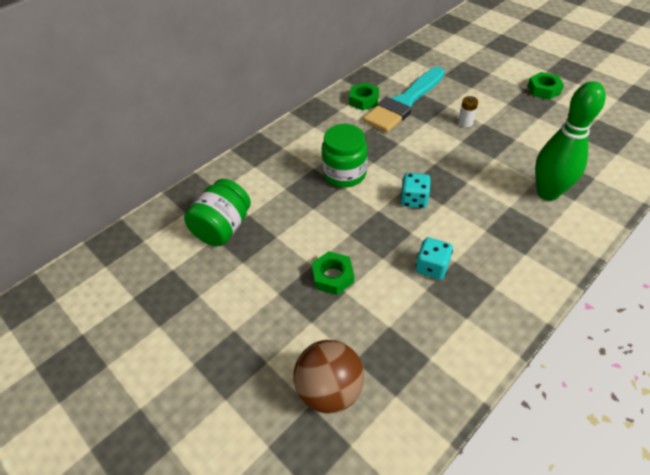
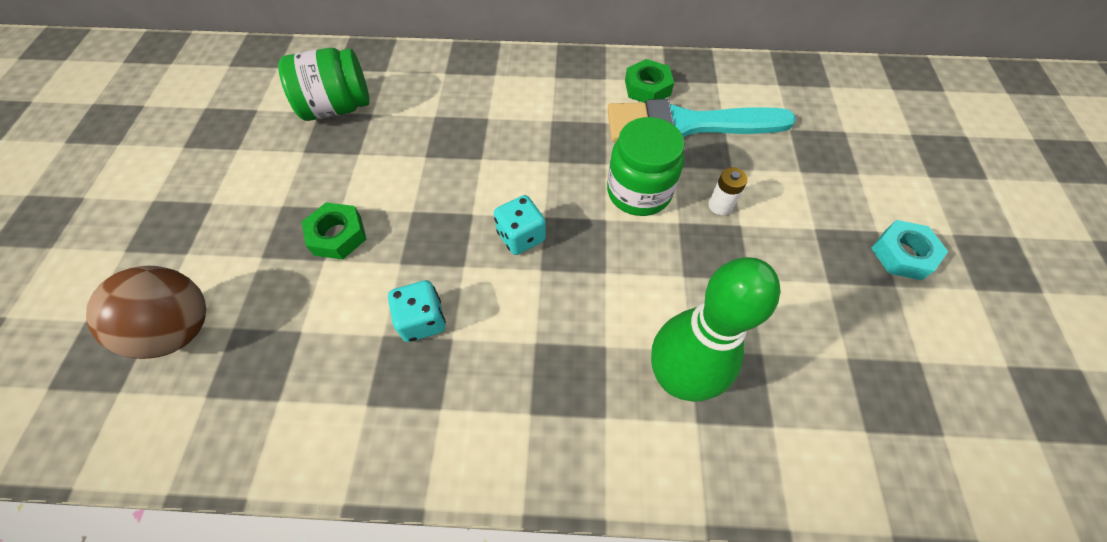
camera: 45 degrees right, 10 degrees up
green jar [322,124,368,188] -> green jar moved to [607,117,685,216]
green nut [527,72,564,100] -> turquoise nut [871,220,949,280]

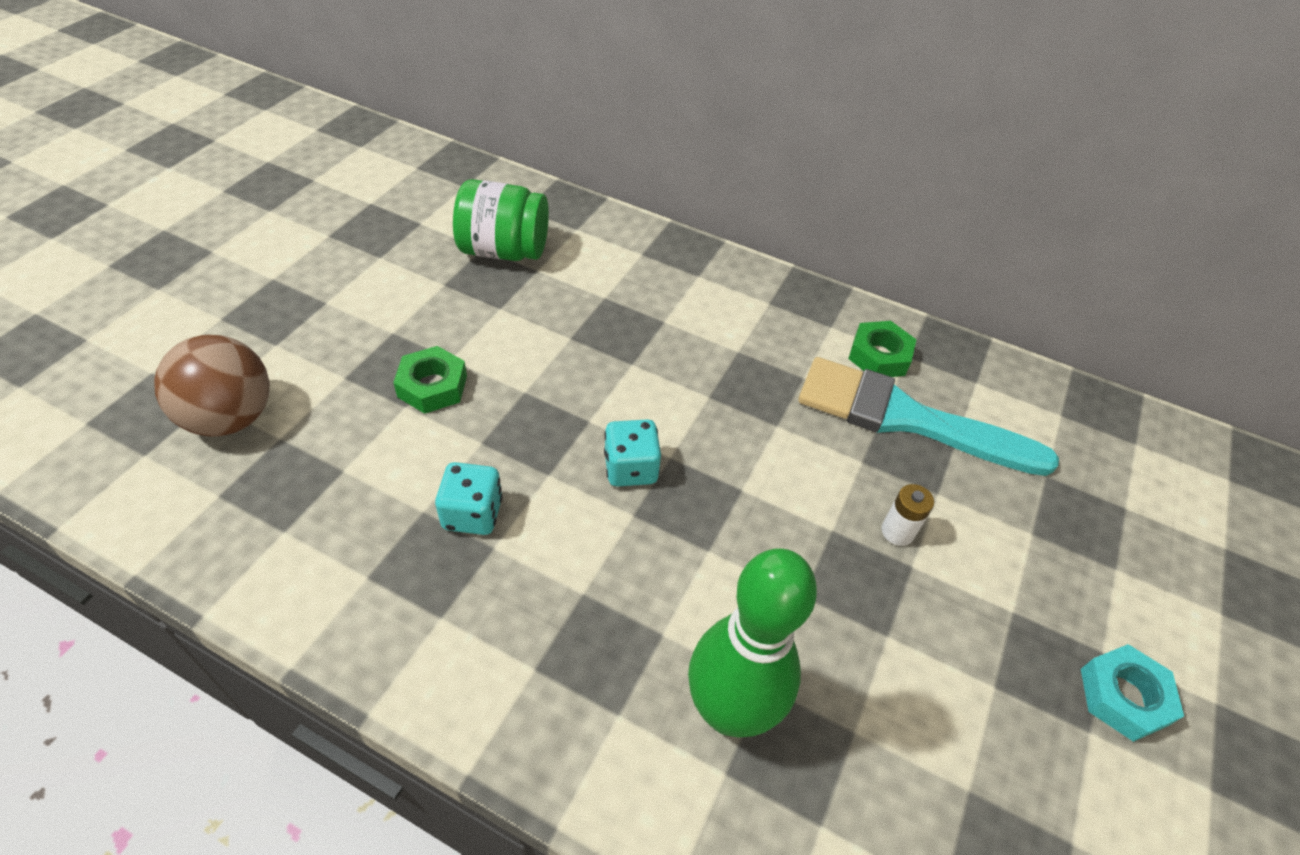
camera: 20 degrees right, 10 degrees down
green jar [607,117,685,216] -> none

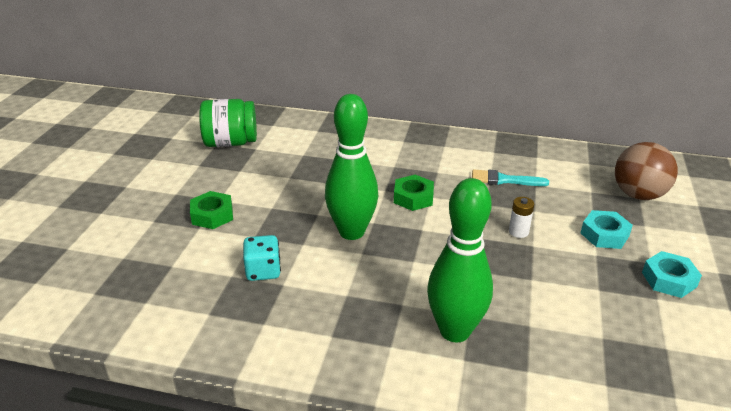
camera: 10 degrees left, 15 degrees down
brown ball [154,335,270,437] -> brown ball moved to [615,142,678,200]
turquoise dice [604,419,661,487] -> green bowling pin [325,94,378,240]
turquoise brush [798,357,1059,476] -> turquoise brush [472,169,549,186], size x0.50
green nut [848,321,917,377] -> green nut moved to [394,175,434,211]
none -> turquoise nut [581,210,633,249]

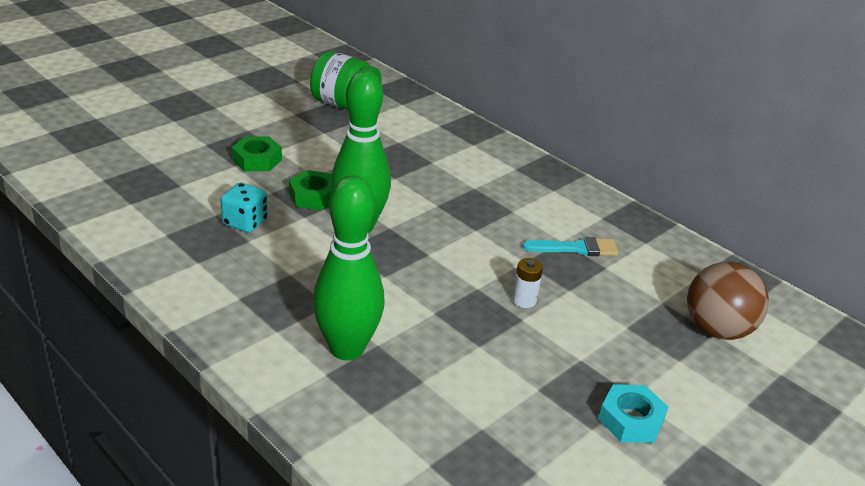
camera: 30 degrees right, 0 degrees up
green nut [394,175,434,211] -> green nut moved to [289,170,332,210]
turquoise brush [472,169,549,186] -> turquoise brush turned 135 degrees clockwise [522,237,619,256]
turquoise nut [581,210,633,249] -> none

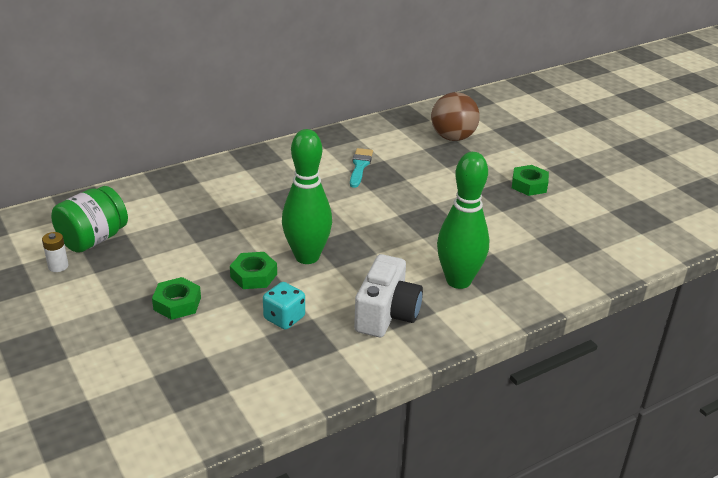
camera: 75 degrees left, 0 degrees up
white battery [512,258,543,308] -> white battery moved to [42,232,69,272]
turquoise nut [598,384,668,443] -> green nut [512,165,549,196]
none -> white camera [354,254,423,337]

